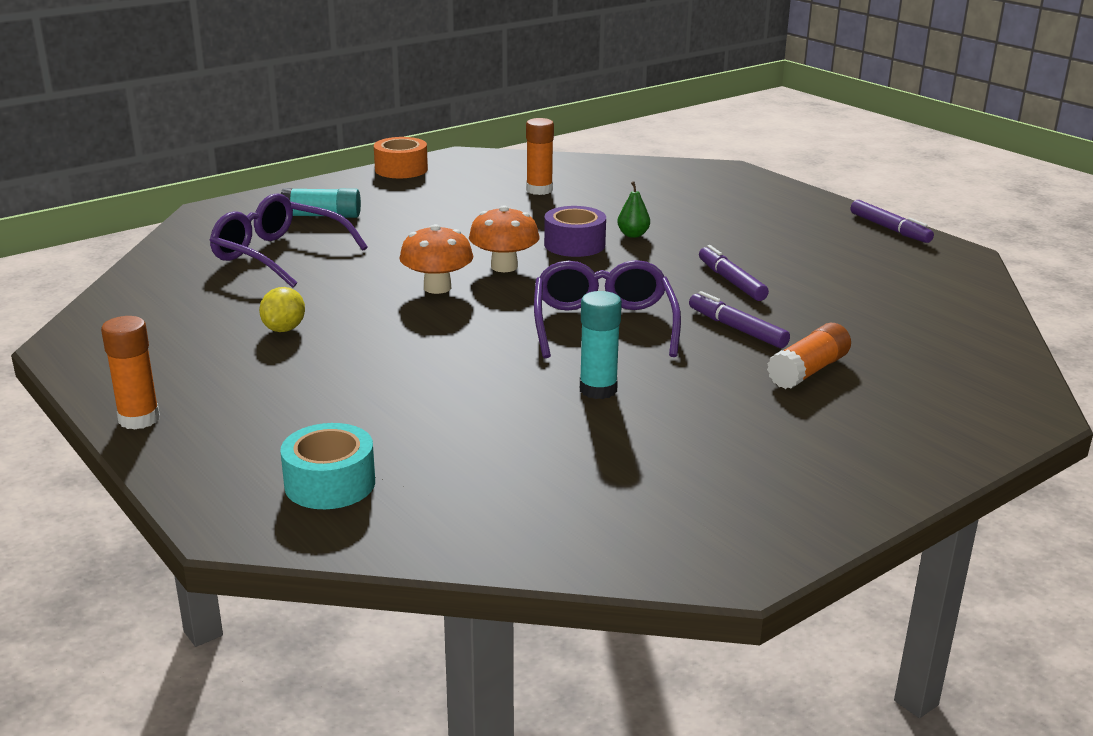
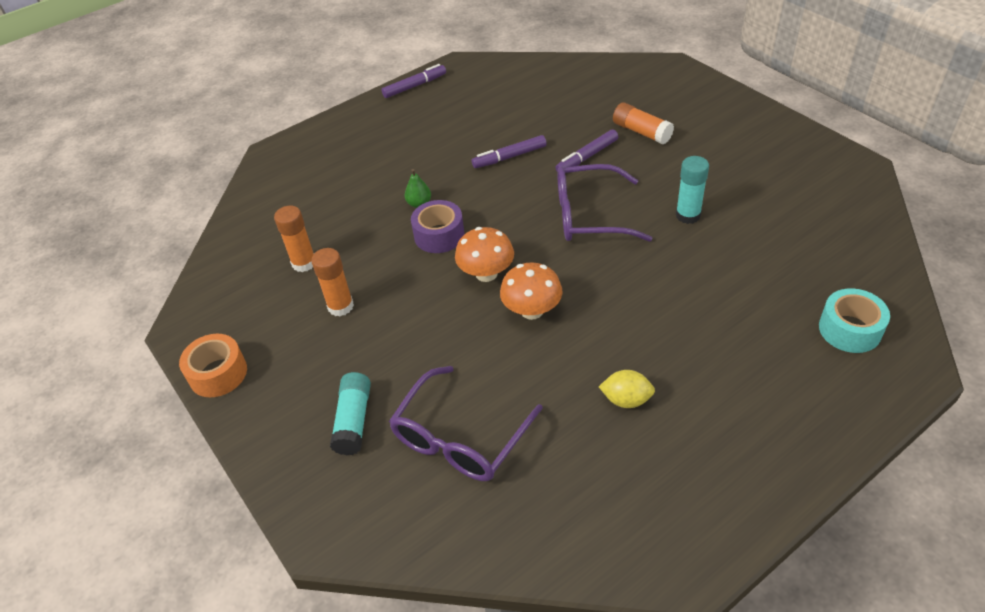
camera: 85 degrees left, 20 degrees up
orange glue stick [101,316,160,430] -> orange glue stick moved to [311,248,354,316]

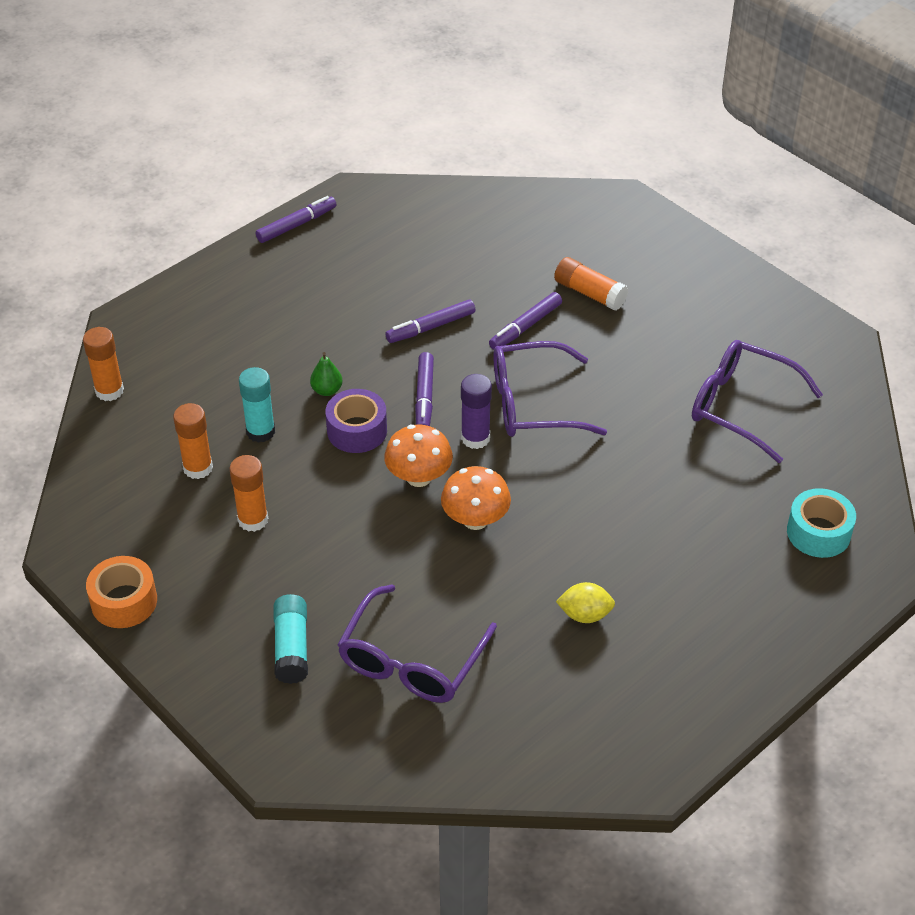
camera: 10 degrees left, 0 degrees up
turquoise glue stick [676,156,709,224] -> turquoise glue stick moved to [239,367,275,443]
none -> orange glue stick [83,327,124,401]
none -> purple marker [415,352,434,426]
none -> purple glue stick [461,374,492,449]
none -> purple glasses [692,340,823,463]

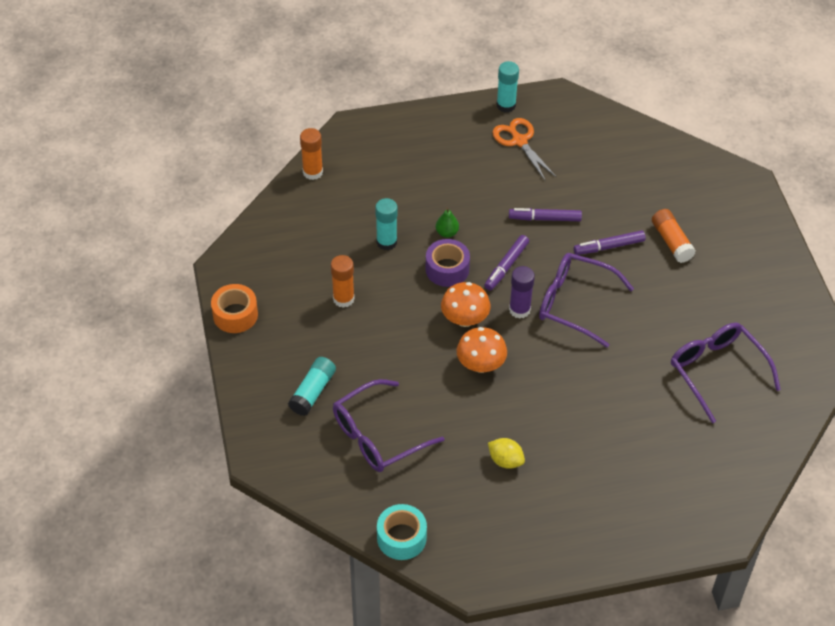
camera: 30 degrees right, 5 degrees up
orange glue stick [173,403,213,479] -> none
purple marker [255,196,337,243] -> turquoise glue stick [497,61,519,112]
turquoise tape [787,488,856,558] -> turquoise tape moved to [377,504,427,560]
none -> orange scissors [492,118,557,180]

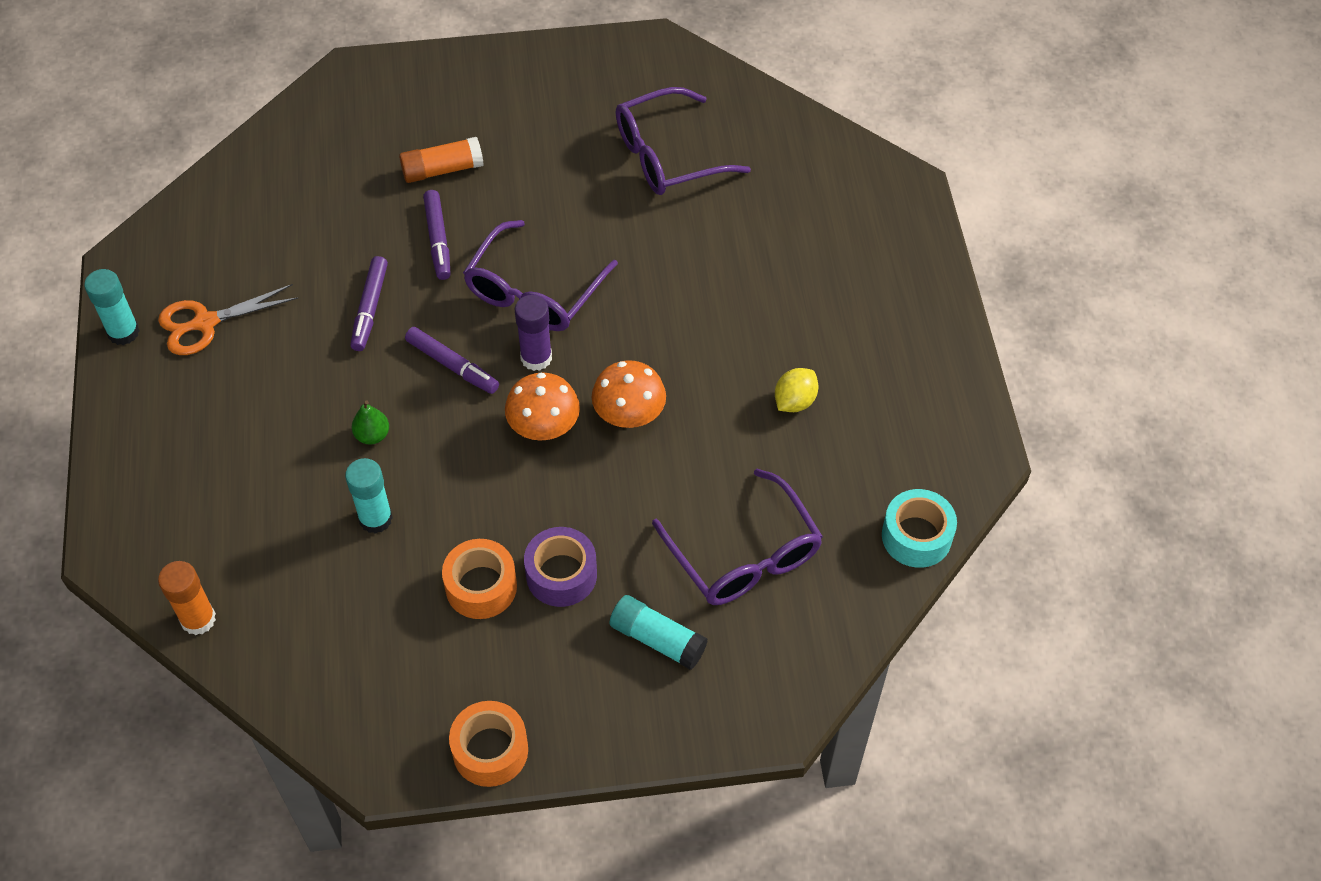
camera: 85 degrees left, 5 degrees up
orange glue stick [331,255,355,308] -> orange tape [442,539,517,619]
purple tape [426,239,470,287] -> purple tape moved to [524,527,597,607]

